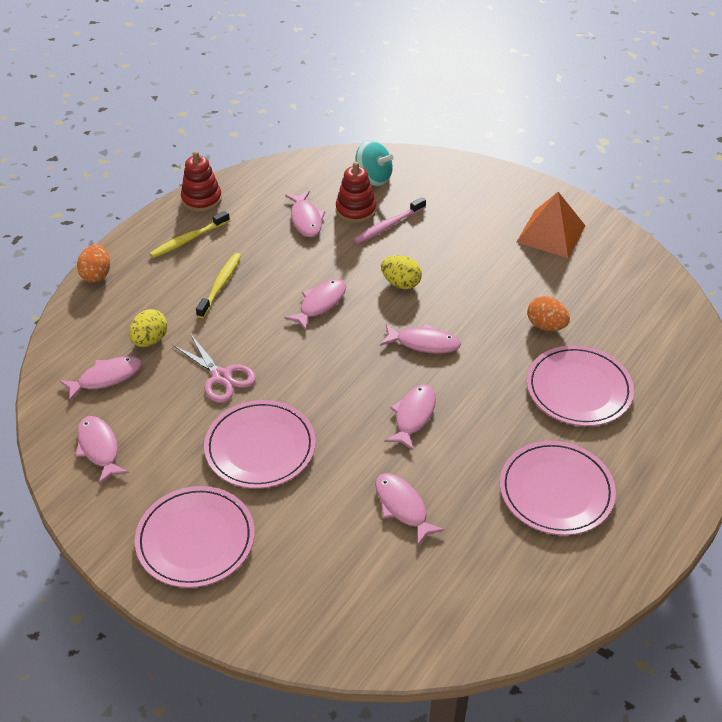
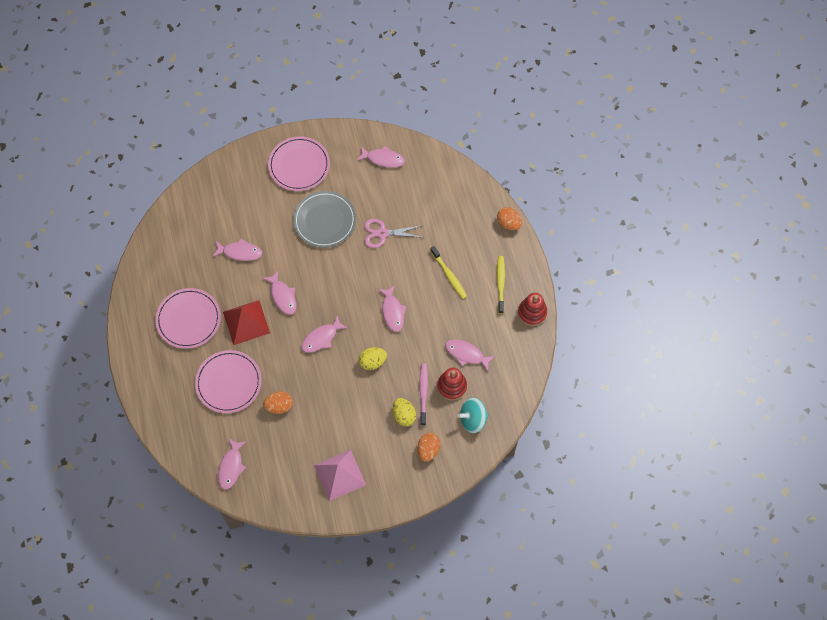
camera: 130 degrees right, 20 degrees up
pink fish [60,356,142,402] -> pink fish moved to [218,439,247,490]
yellow egg [129,309,167,347] -> yellow egg moved to [393,398,416,426]
pink plate [204,400,316,489] -> grey plate [293,191,356,248]
orange pyramid [516,192,585,258] -> pink pyramid [314,450,366,501]
none -> red pyramid [223,300,270,345]
none -> orange egg [417,433,441,462]

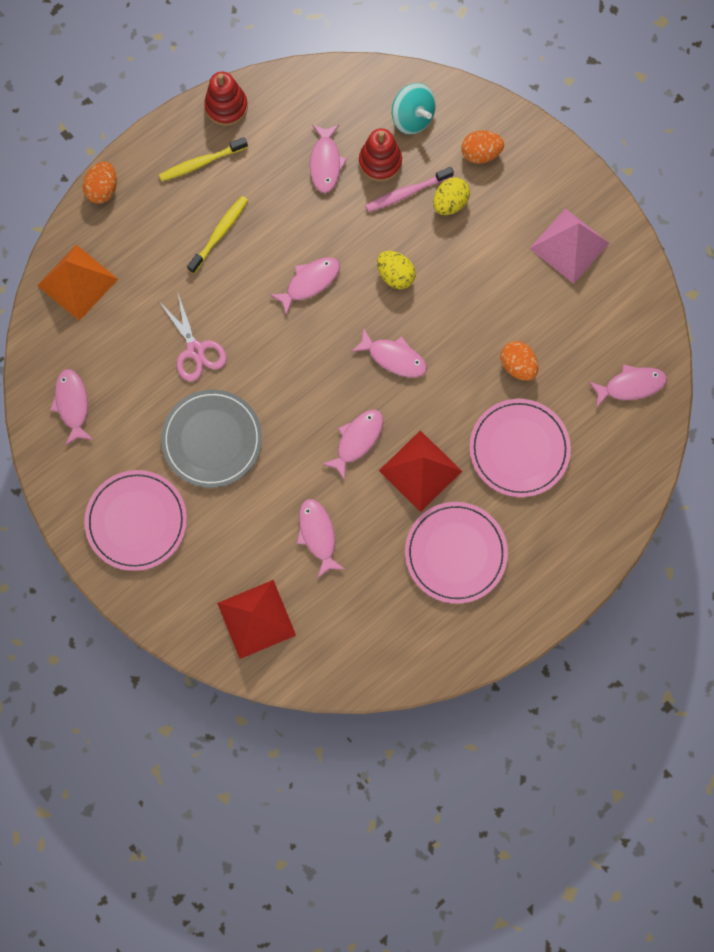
camera: 115 degrees left, 10 degrees up
none -> orange pyramid [37,245,118,321]
none -> red pyramid [217,580,296,659]

